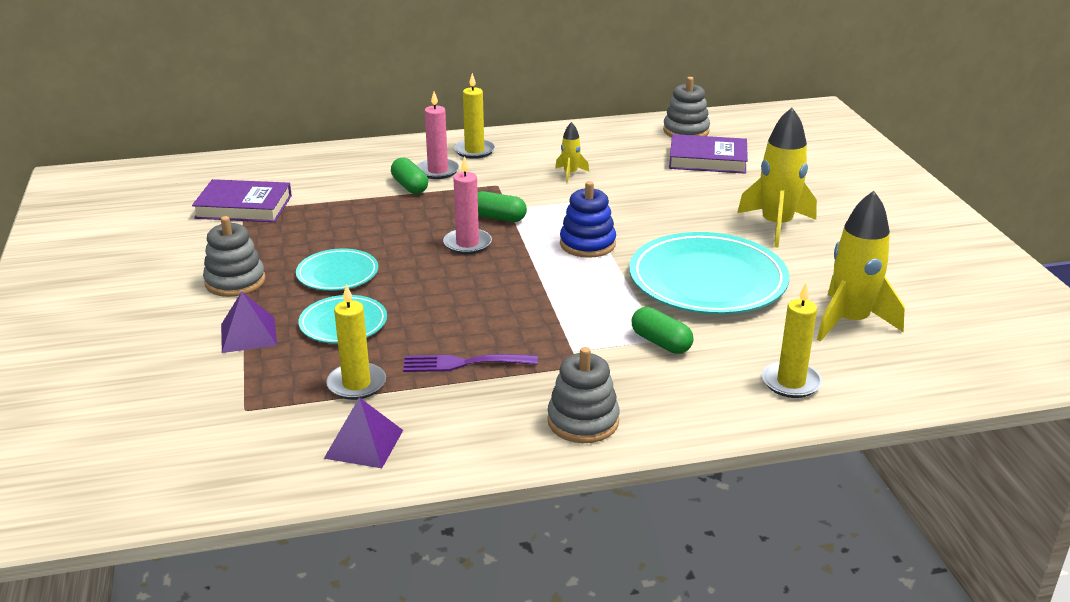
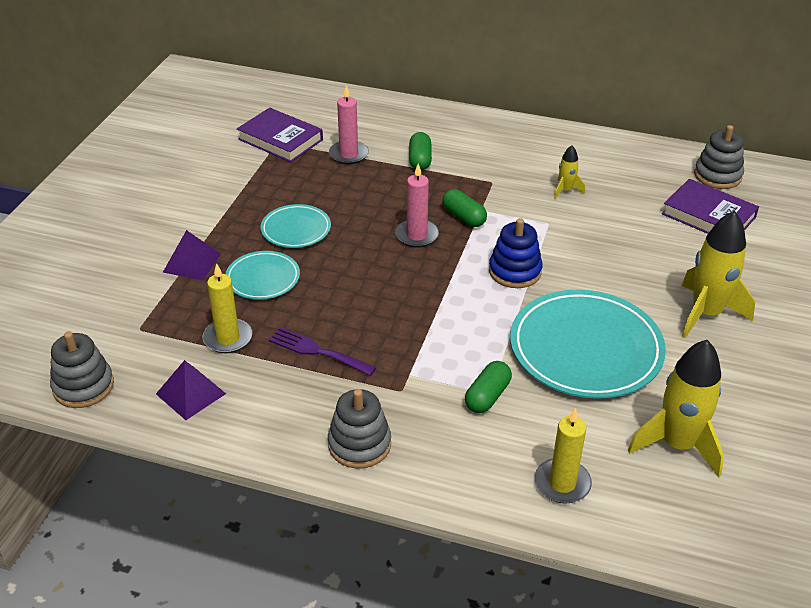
camera: 30 degrees right, 10 degrees up
grey stacking toy [203,216,266,297] -> grey stacking toy moved to [50,331,114,408]
pink candle [417,92,459,179] -> pink candle moved to [329,85,369,164]
yellow candle [454,73,495,159] -> none
green capsule [631,307,693,354] -> green capsule turned 45 degrees clockwise [465,361,512,413]

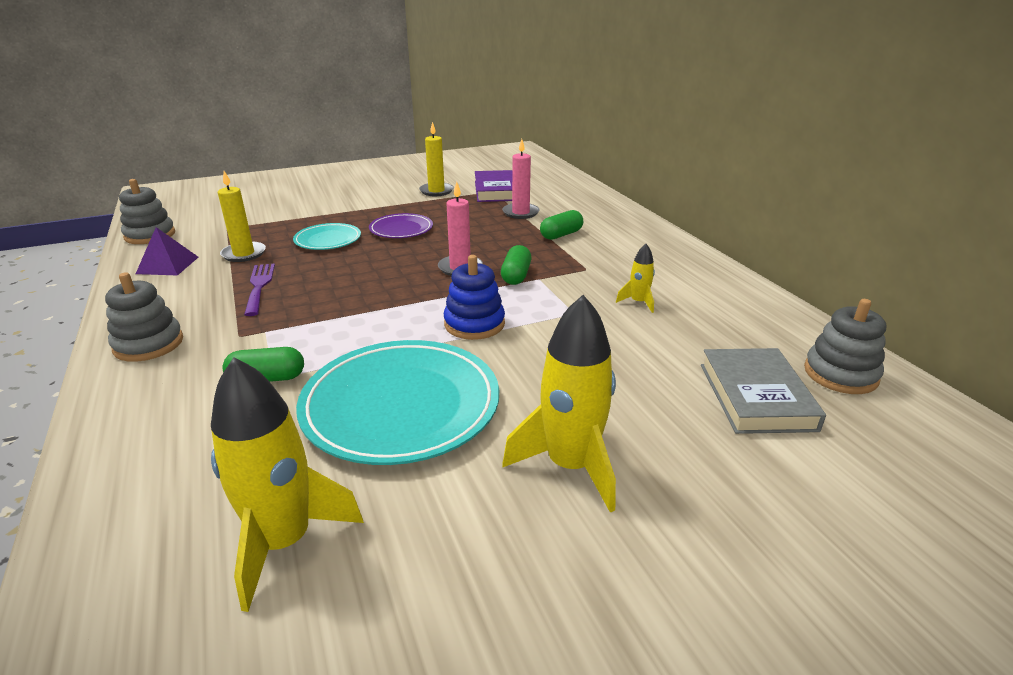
camera: 50 degrees right, 10 degrees down
purple pyramid [163,230,221,281] -> none
turquoise plate [261,204,331,248] -> purple plate [369,213,433,238]
yellow candle [535,408,592,504] -> yellow candle moved to [419,122,454,196]
purple book [662,179,759,234] -> grey book [701,348,826,434]

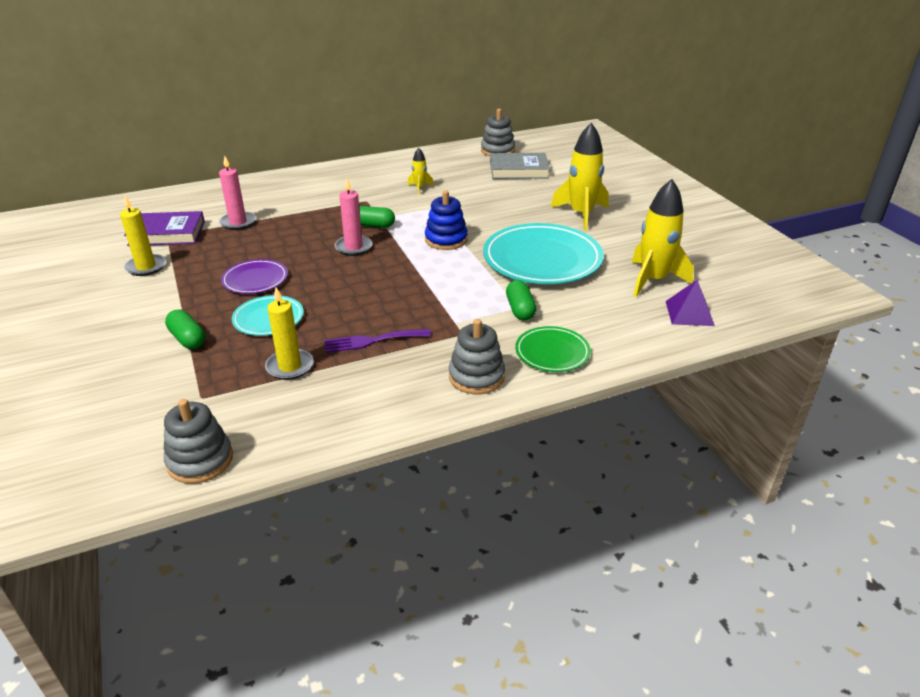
camera: 90 degrees left, 5 degrees up
purple pyramid [136,227,198,276] -> purple pyramid moved to [666,280,715,326]
green capsule [540,210,583,240] -> green capsule moved to [165,310,205,349]
none -> green plate [515,326,591,372]

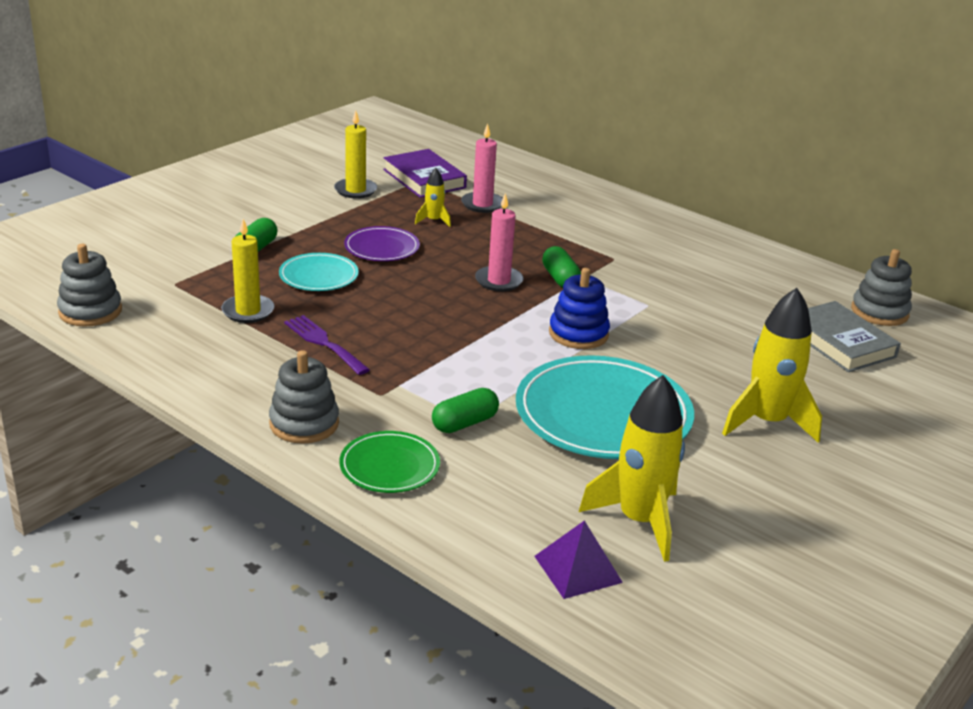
camera: 60 degrees right, 5 degrees down
yellow rocket [408,148,434,195] -> yellow rocket moved to [415,168,451,227]

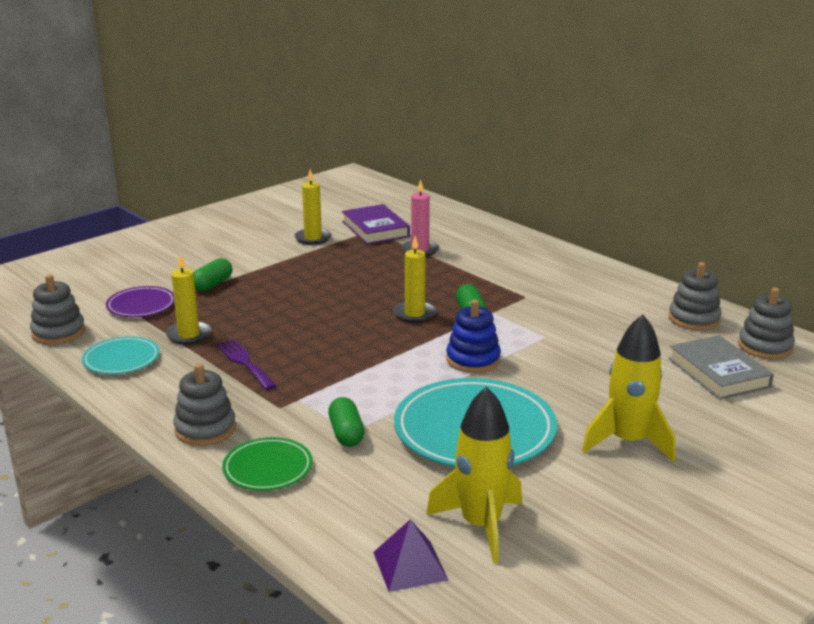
camera: 10 degrees right, 5 degrees down
turquoise plate [279,253,359,291] -> turquoise plate moved to [82,336,159,374]
purple plate [344,226,420,261] -> purple plate moved to [106,286,174,317]
yellow rocket [415,168,451,227] -> none
green capsule [432,388,499,433] -> green capsule turned 75 degrees counterclockwise [328,397,365,447]
pink candle [475,193,524,292] -> yellow candle [393,236,437,323]
none -> grey stacking toy [669,262,722,331]

